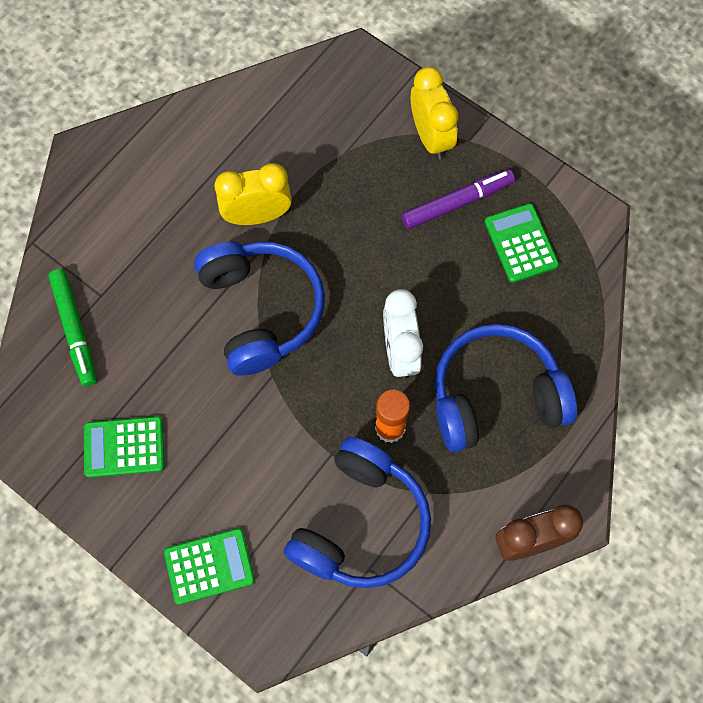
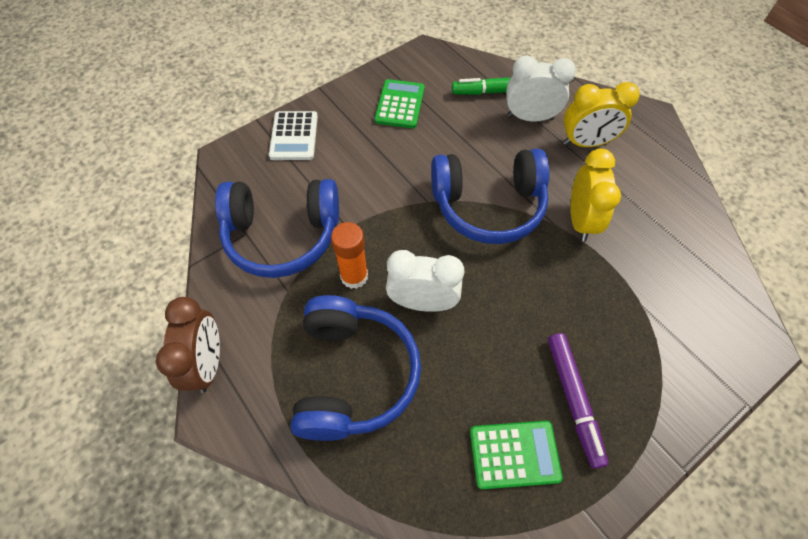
camera: 105 degrees right, 10 degrees down
green calculator [164,528,255,605] -> white calculator [269,111,318,160]
blue headphones [284,437,431,588] -> blue headphones turned 45 degrees counterclockwise [215,179,339,278]
yellow clock [411,67,458,159] -> yellow clock moved to [563,82,640,147]
none -> white clock [507,55,576,121]

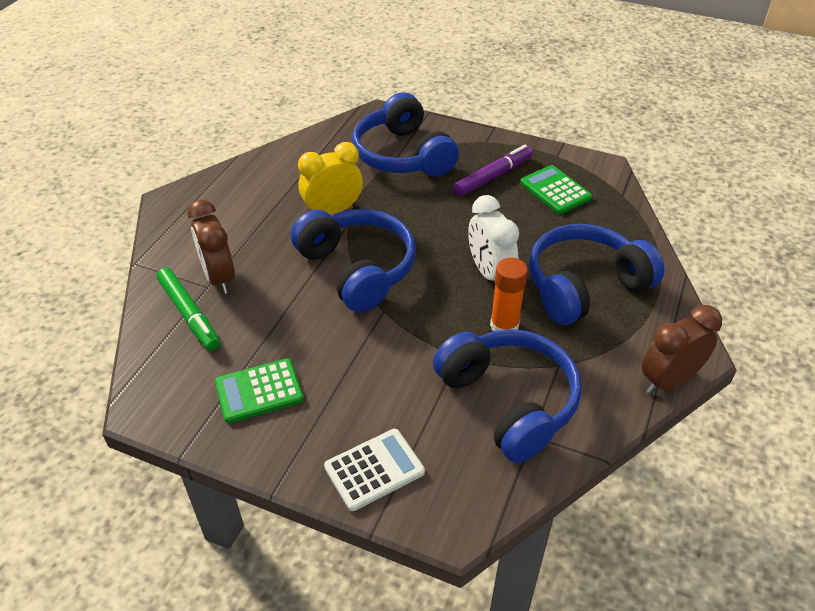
camera: 120 degrees left, 15 degrees down
white clock [507,55,576,121] -> brown clock [187,200,235,294]
yellow clock [563,82,640,147] -> none
none -> blue headphones [352,92,459,177]

